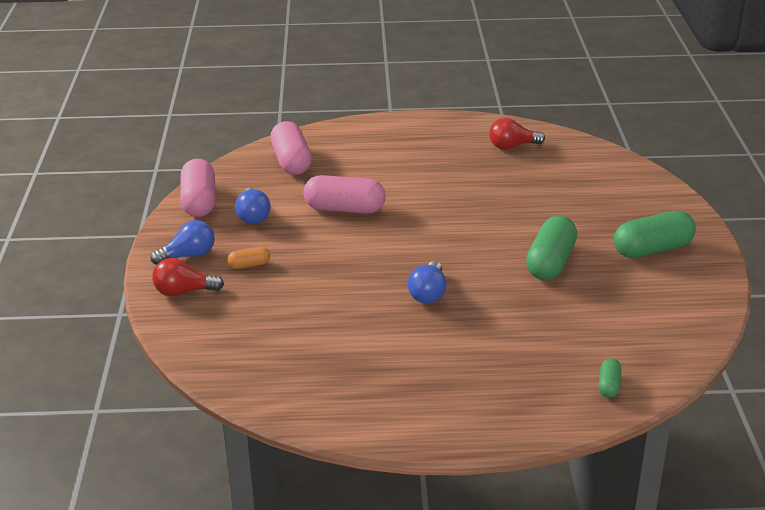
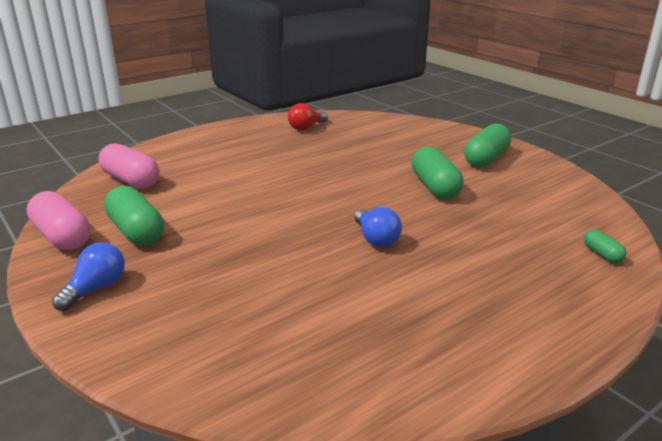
camera: 35 degrees left, 5 degrees down
red light bulb [152,258,224,296] -> none
orange capsule [228,247,270,269] -> none
blue light bulb [235,188,270,224] -> green capsule [104,186,164,246]
pink capsule [304,175,386,214] -> none

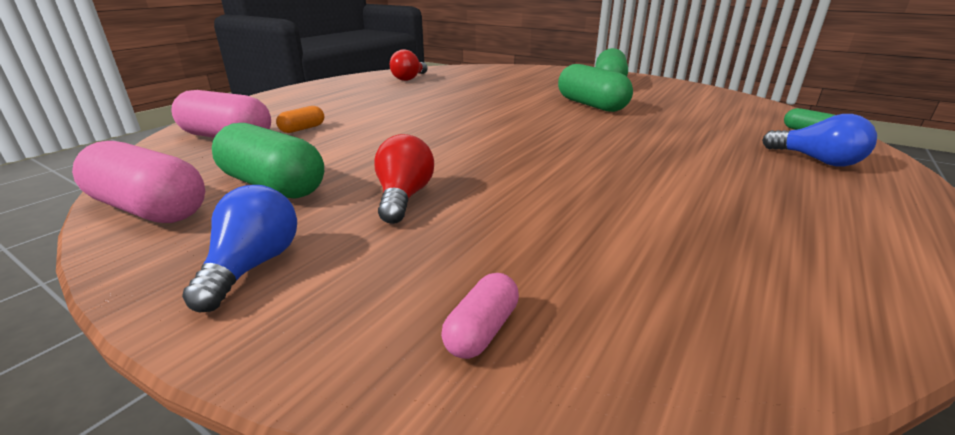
camera: 20 degrees left, 0 degrees up
blue light bulb [354,207,402,247] -> blue light bulb moved to [762,114,877,166]
none -> orange capsule [276,106,324,133]
none -> red light bulb [374,134,434,224]
none -> pink capsule [441,273,519,359]

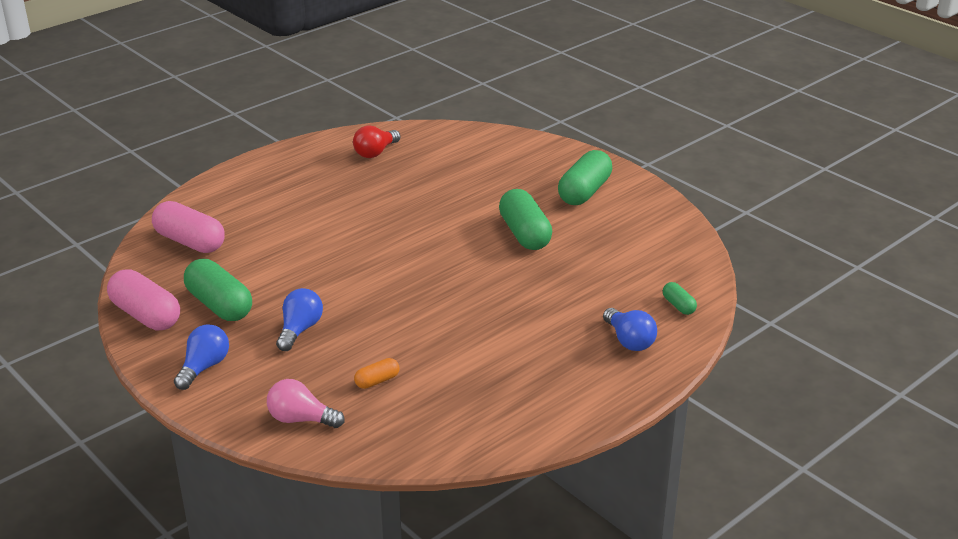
camera: 15 degrees right, 5 degrees up
orange capsule [276,106,324,133] -> orange capsule moved to [354,358,400,389]
red light bulb [374,134,434,224] -> blue light bulb [276,288,323,351]
pink capsule [441,273,519,359] -> pink light bulb [267,379,344,428]

